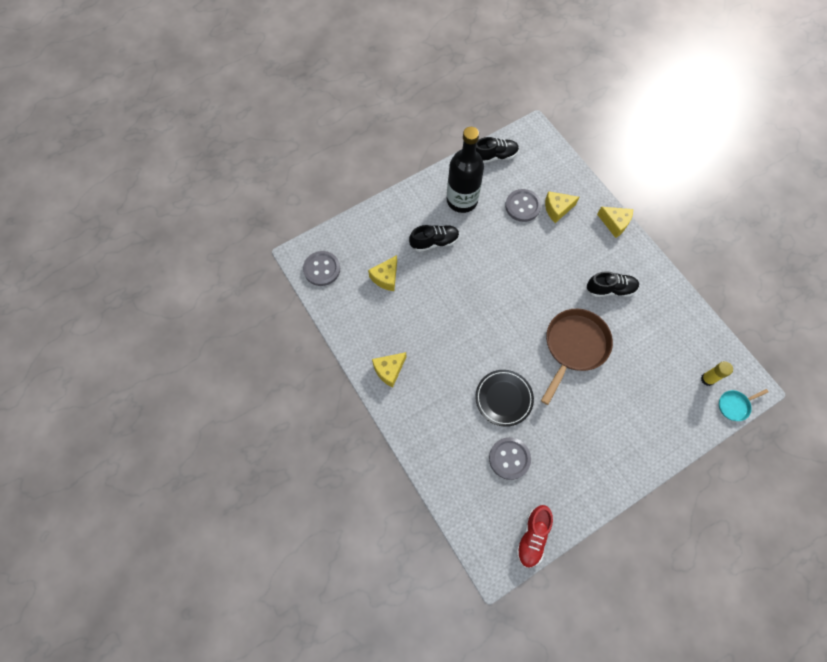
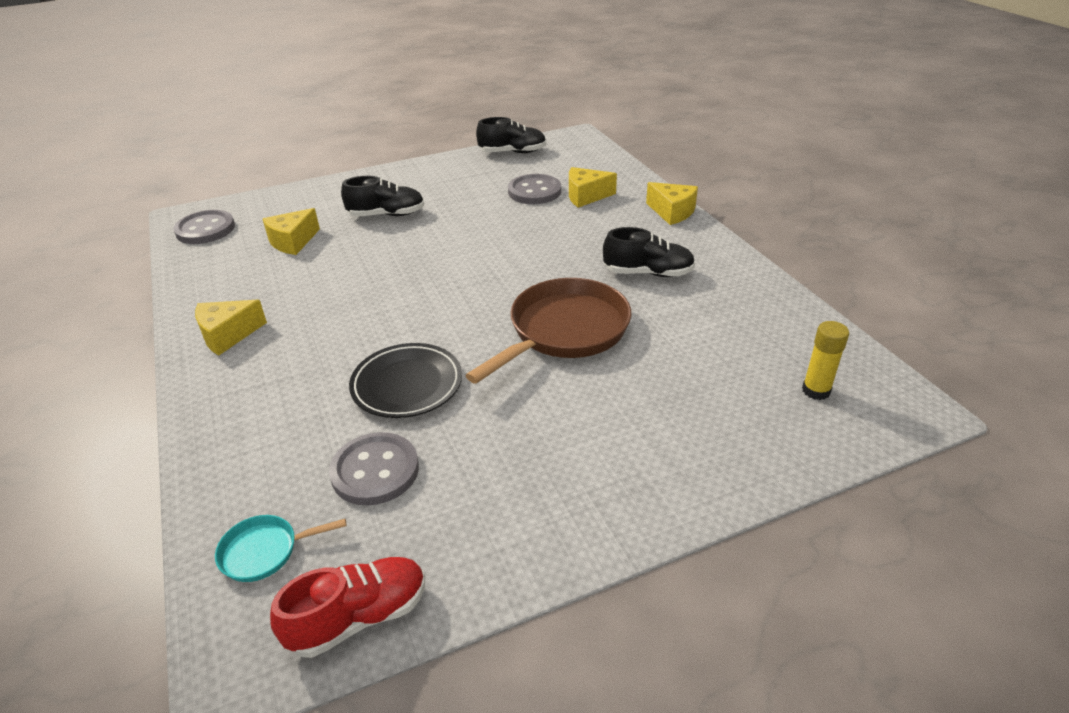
camera: 10 degrees right, 30 degrees down
black bottle [447,127,484,213] -> none
red shoe [516,505,553,568] -> red shoe turned 150 degrees counterclockwise [270,557,425,658]
turquoise pan [719,389,769,421] -> turquoise pan moved to [215,515,346,582]

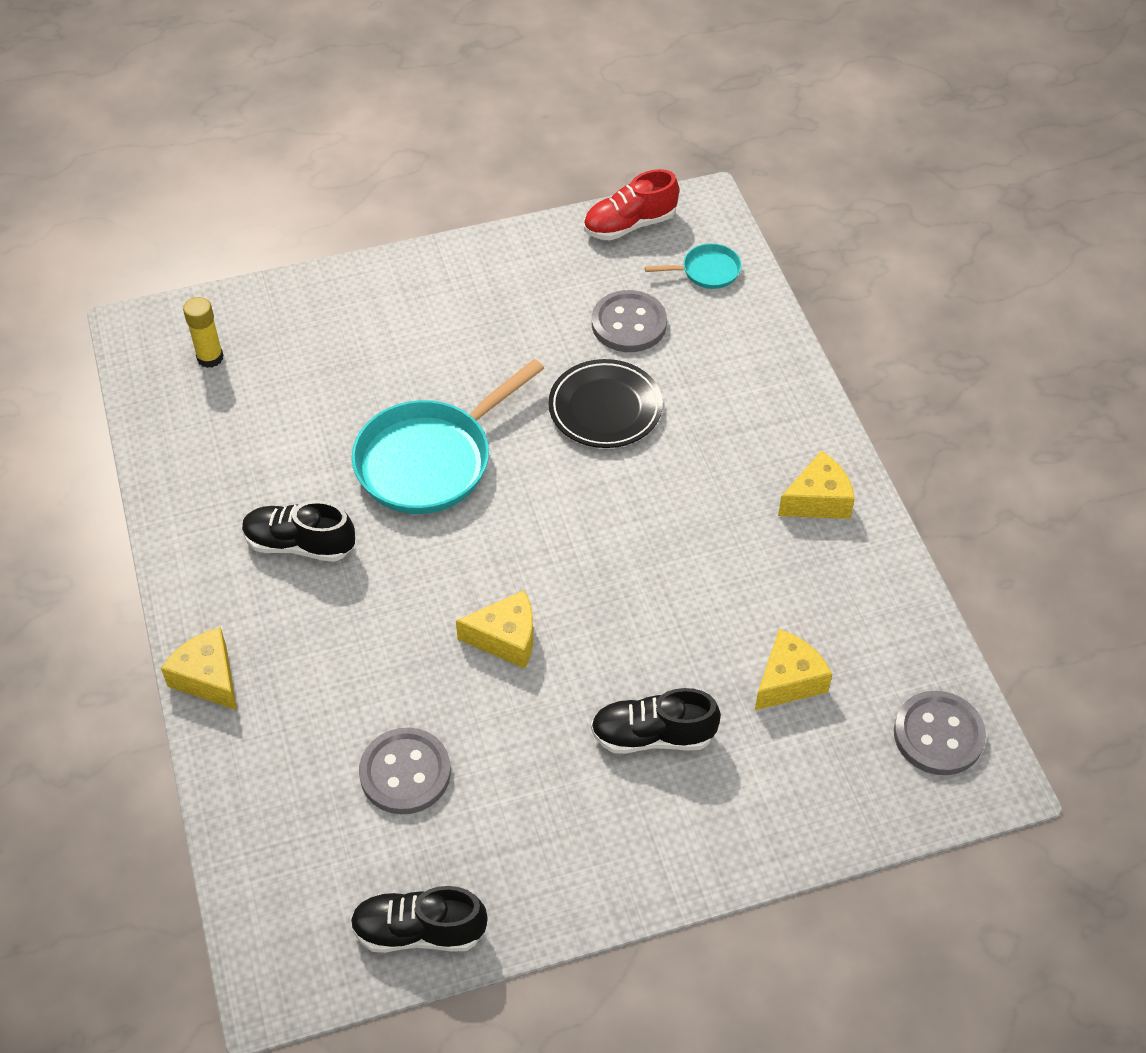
camera: 175 degrees left, 15 degrees up
brown pan [465,278,631,384] -> turquoise pan [351,359,544,514]
yellow cheese [569,167,617,208] -> yellow cheese moved to [456,590,533,669]

